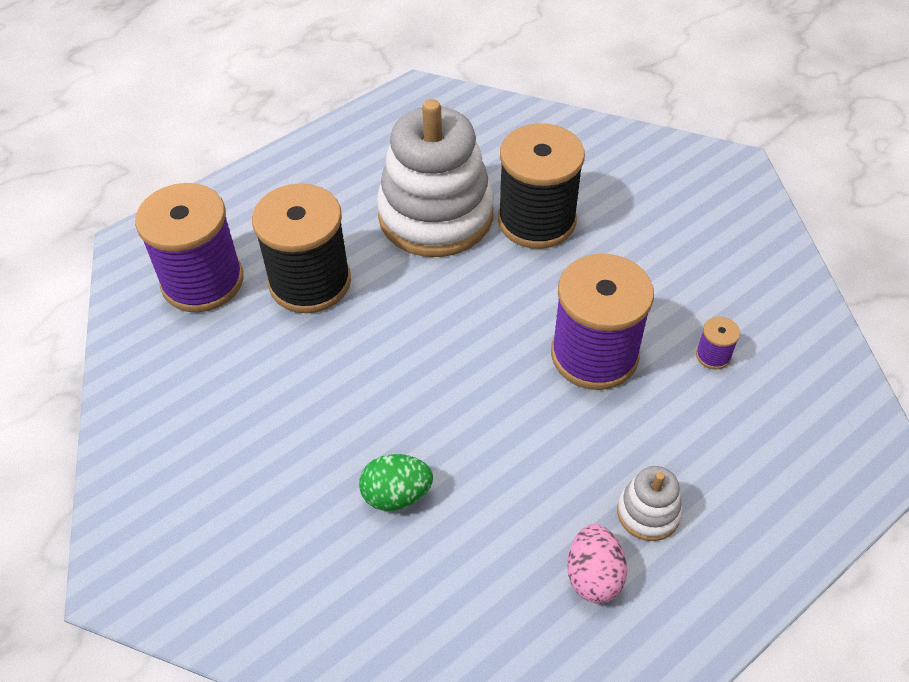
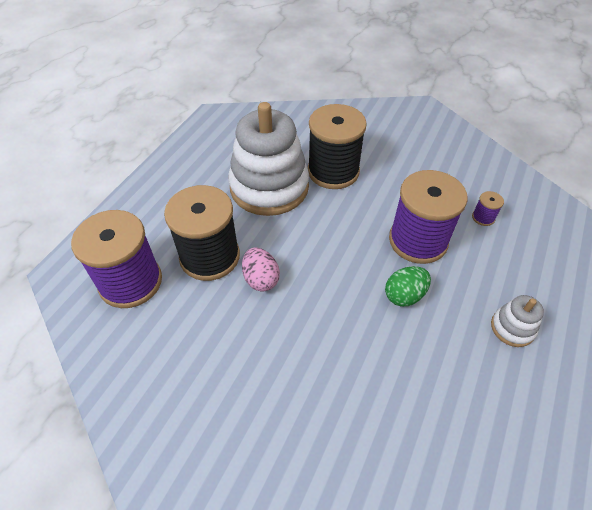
camera: 25 degrees left, 0 degrees up
green egg [359,454,433,511] -> green egg moved to [385,266,431,306]
pink egg [567,524,627,604] -> pink egg moved to [242,247,280,292]

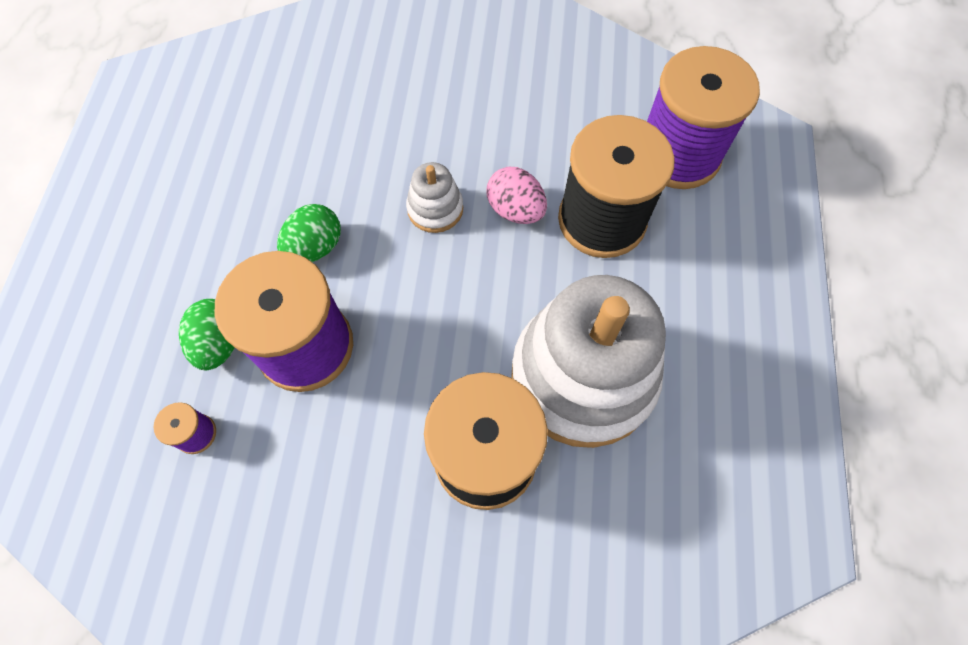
camera: 160 degrees right, 15 degrees up
white stacking toy [491,295,544,347] -> white stacking toy moved to [406,162,463,233]
none -> green egg [179,299,235,370]

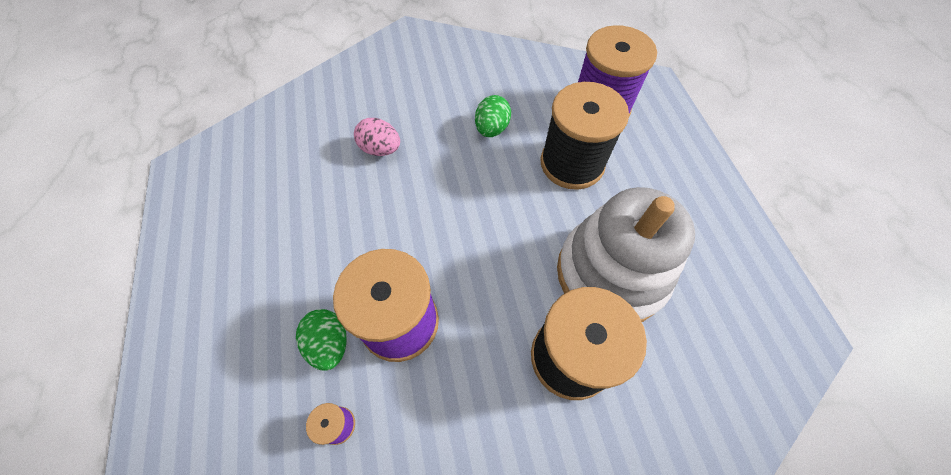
camera: 20 degrees left, 5 degrees down
green egg [277,204,341,262] -> green egg moved to [475,95,511,137]
white stacking toy [406,162,463,233] -> none
pink egg [487,167,547,224] -> pink egg moved to [354,118,400,156]

